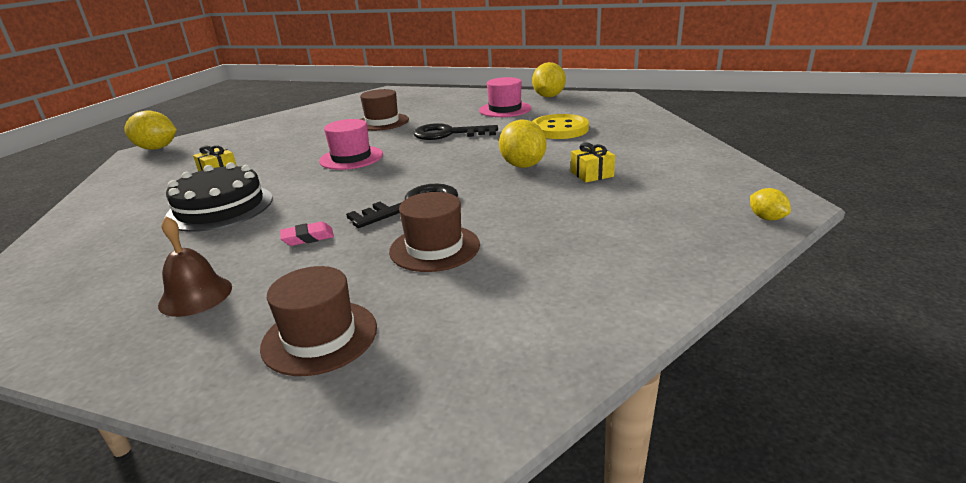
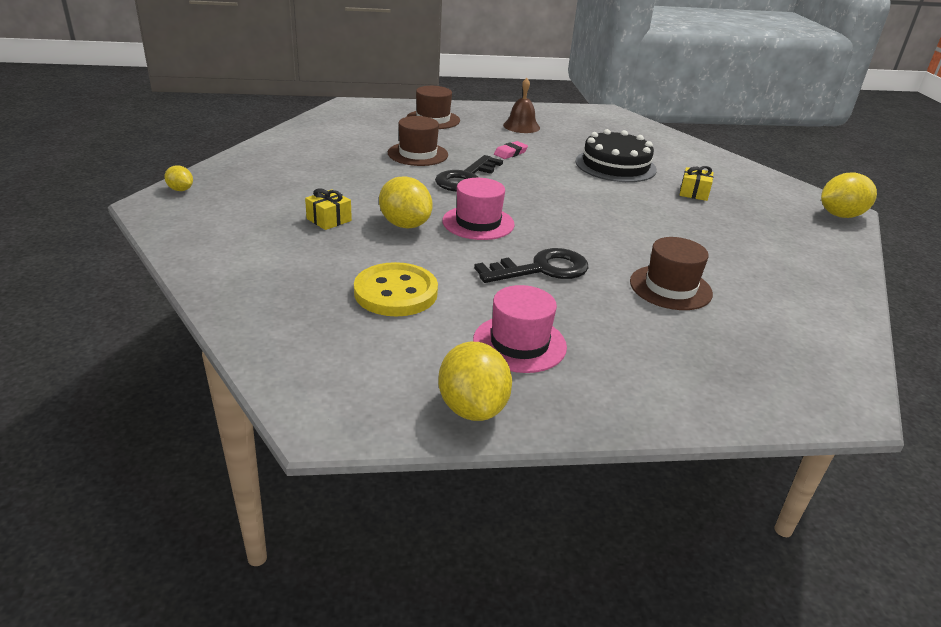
camera: 150 degrees right, 5 degrees up
pink hat [319,119,383,170] -> pink hat moved to [442,178,515,240]

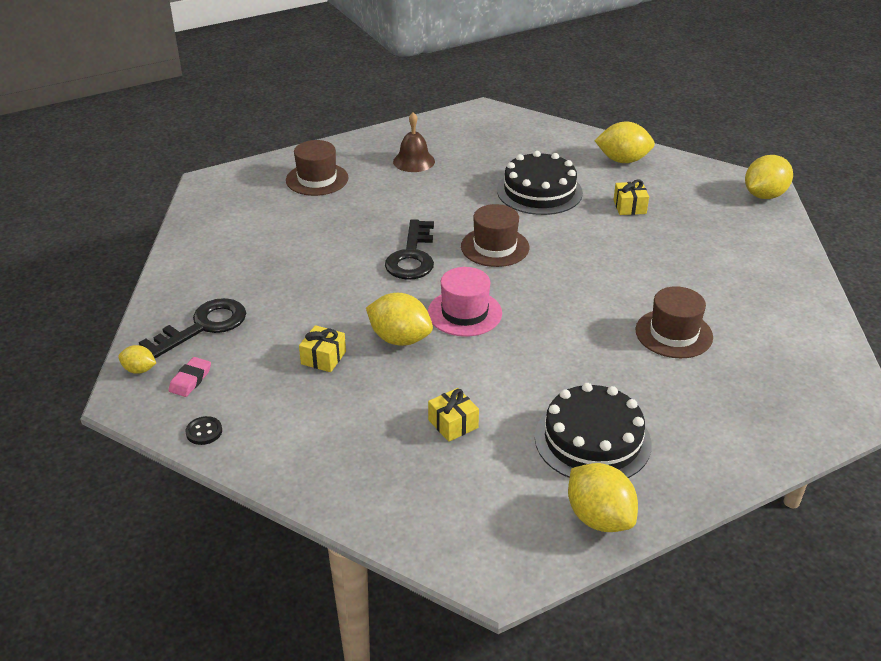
camera: 20 degrees left, 5 degrees up
yellow button [354,262,438,316] -> yellow gift [428,388,479,442]
brown hat [388,116,448,166] -> brown hat moved to [461,204,529,267]
pink hat [473,285,567,373] -> black cake [535,383,652,478]
black key [474,248,589,283] -> black key moved to [139,298,246,358]
pink eraser [494,141,528,159] -> pink eraser moved to [169,357,211,397]
none -> black button [186,416,222,445]
none -> yellow lemon [594,122,655,163]

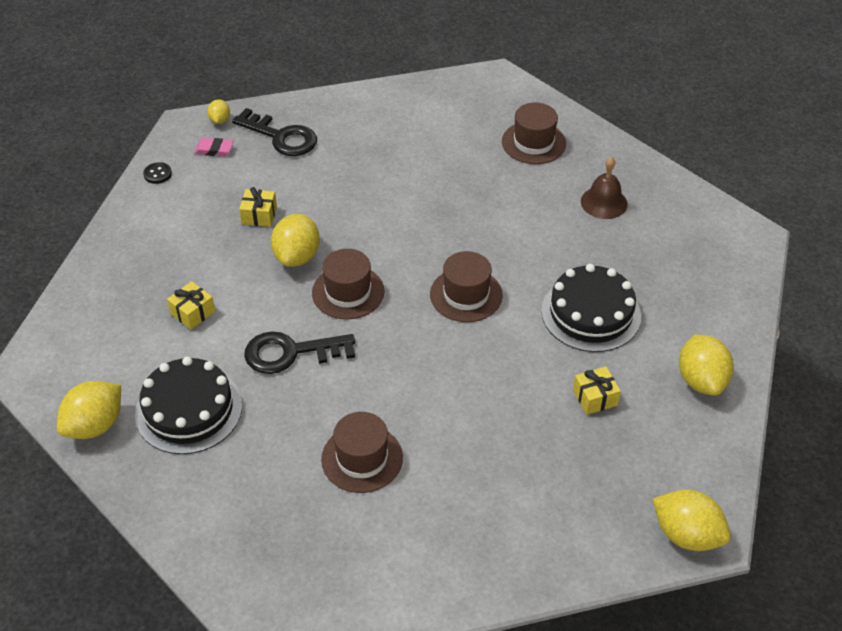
camera: 75 degrees right, 10 degrees up
black key [385,219,434,280] -> black key moved to [244,331,355,374]
pink hat [428,267,502,337] -> brown hat [312,249,385,319]

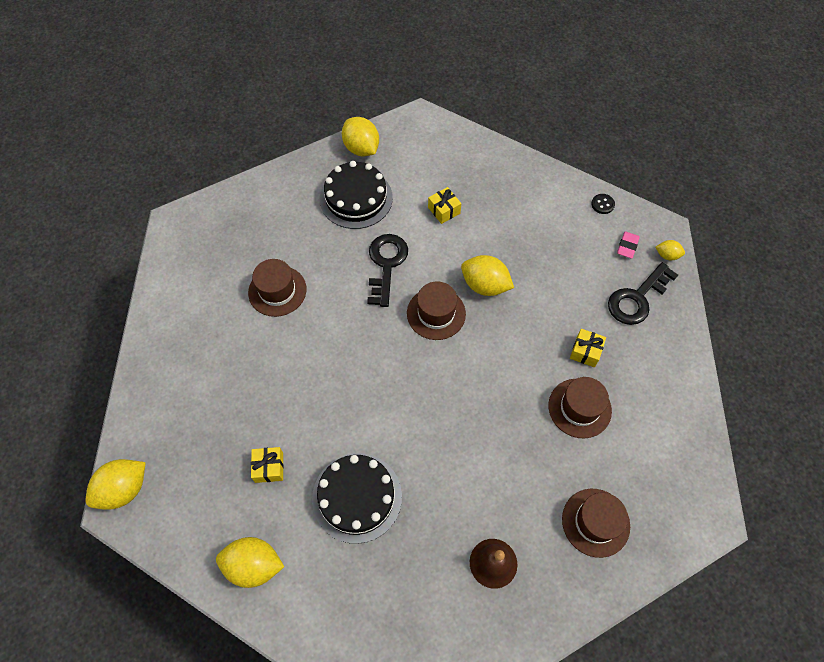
camera: 105 degrees right, 15 degrees up
yellow gift [239,187,277,227] -> yellow gift moved to [570,329,606,367]
brown hat [430,251,503,322] -> brown hat moved to [548,377,612,438]

